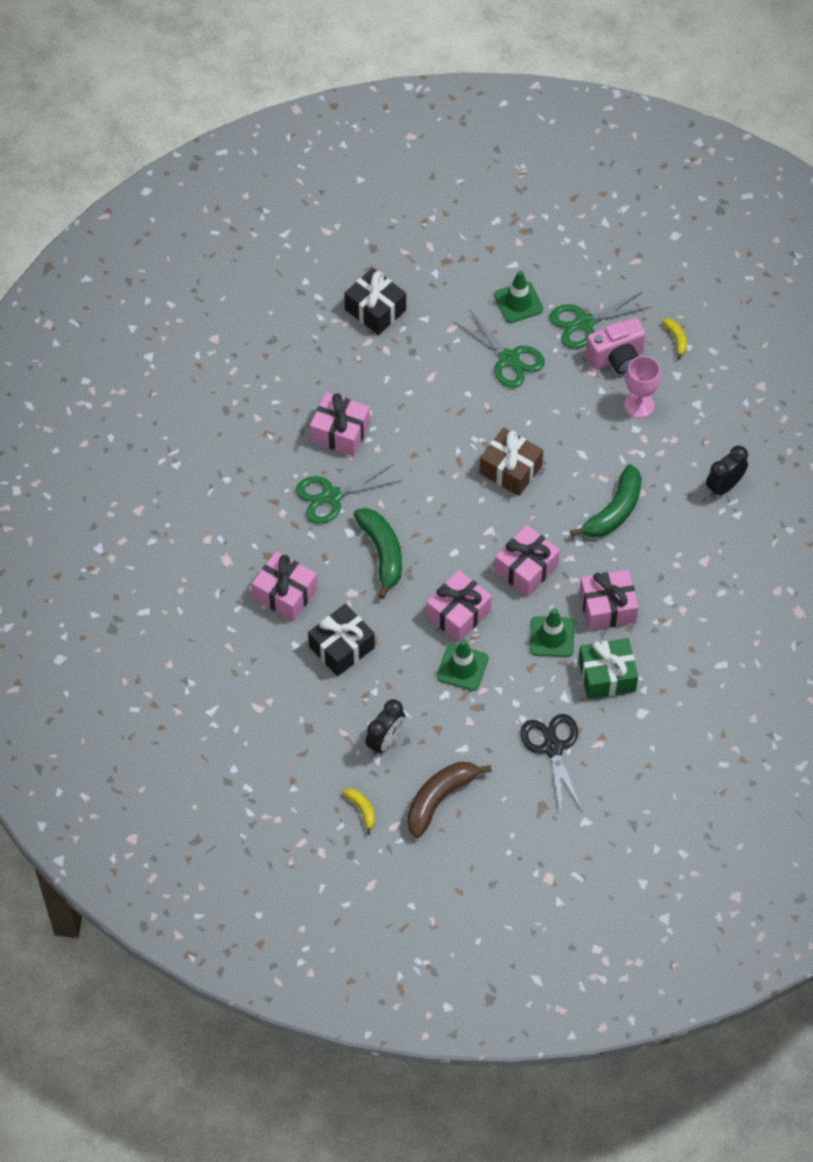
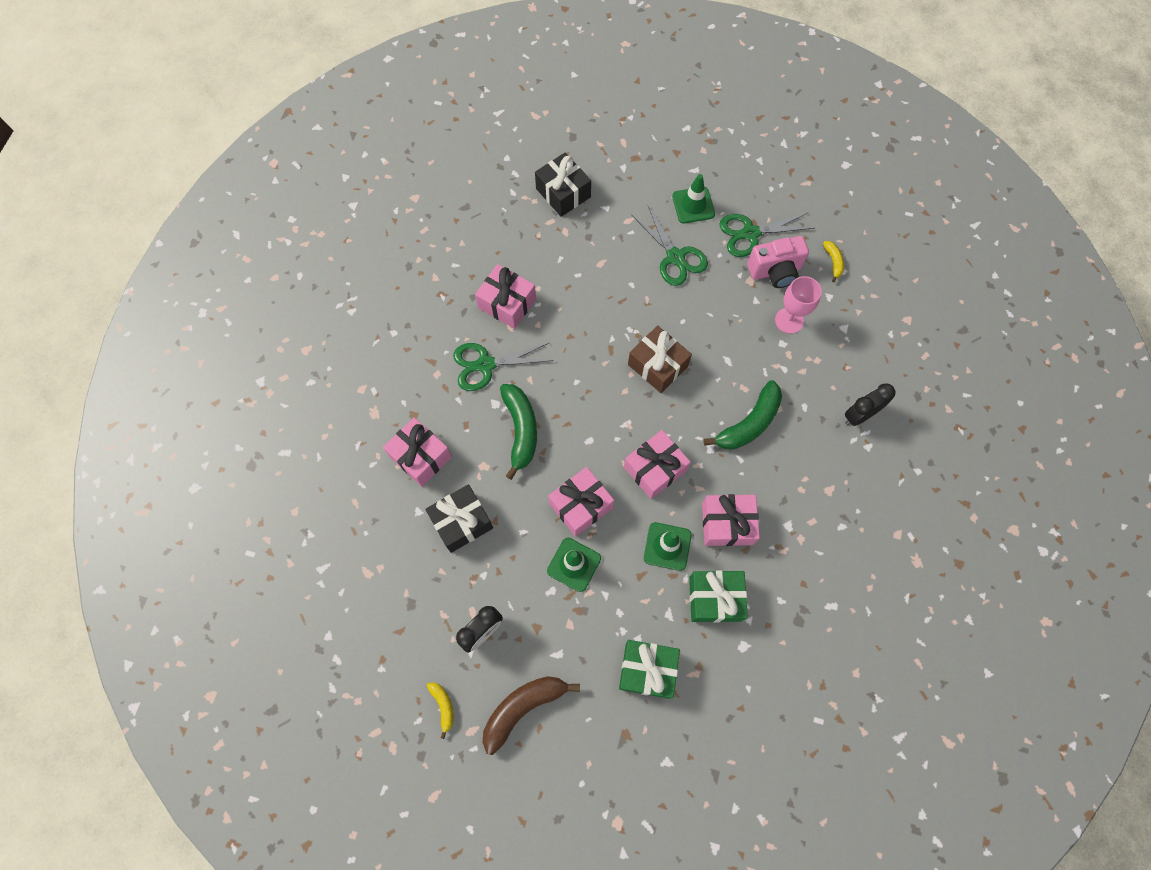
camera: 10 degrees right, 10 degrees up
black scissors [520,714,583,813] -> green gift [619,640,680,699]

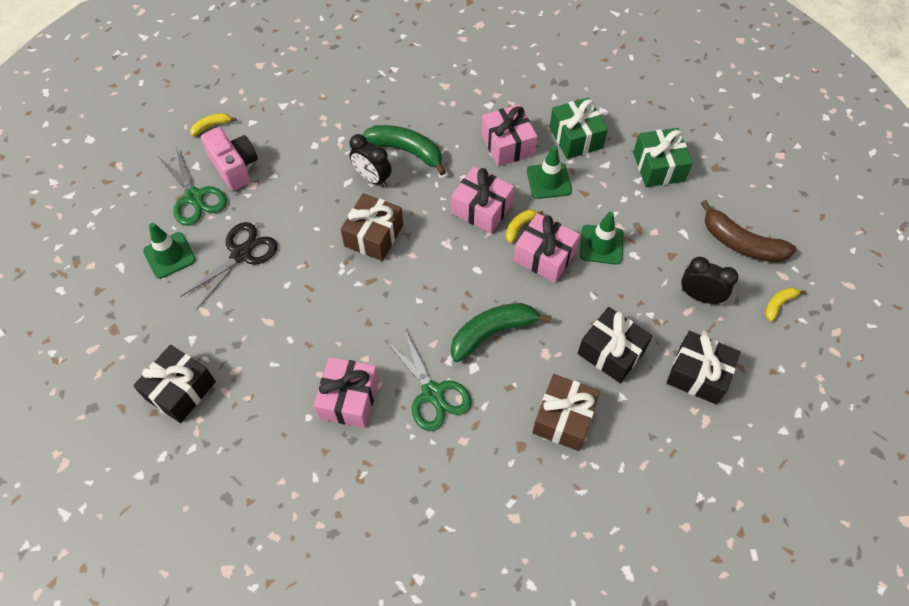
camera: 110 degrees left, 10 degrees down
pink gift [383,417,452,487] -> brown gift [532,374,600,451]
green scissors [632,206,708,286] -> black scissors [180,222,278,309]
pink goblet [775,276,822,334] -> none
black clock [845,383,896,426] -> black clock moved to [349,134,392,187]
none -> yellow banana [506,210,543,243]
none -> black gift [666,331,740,405]

